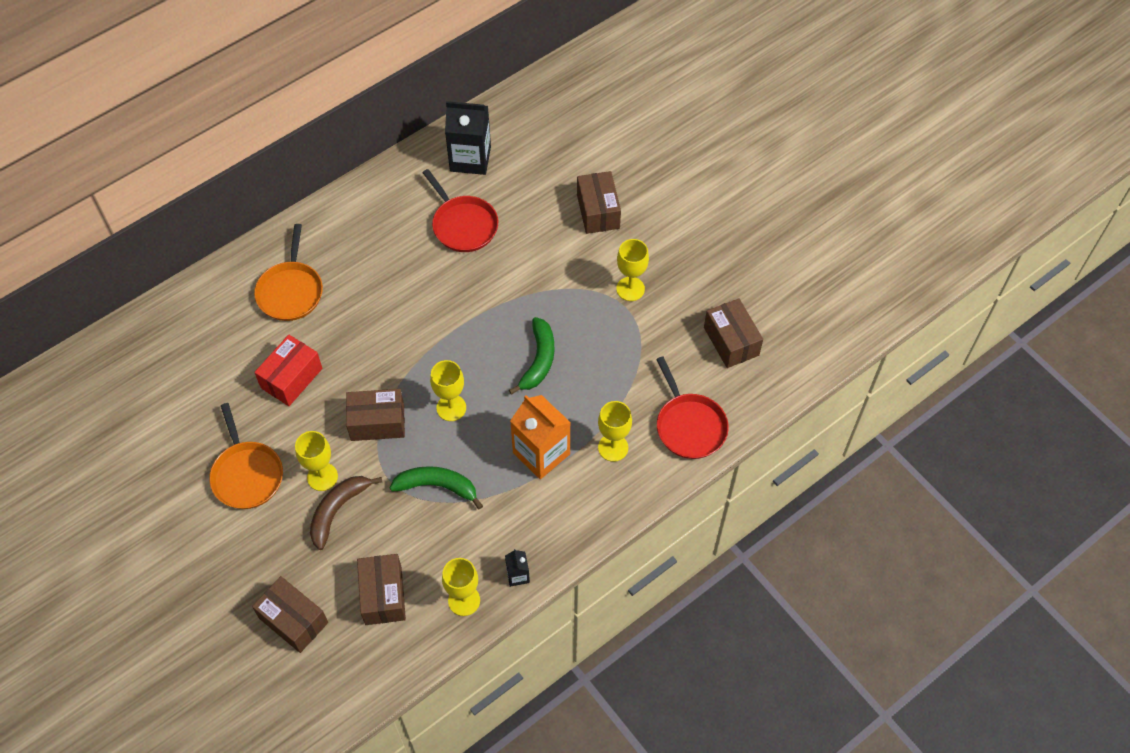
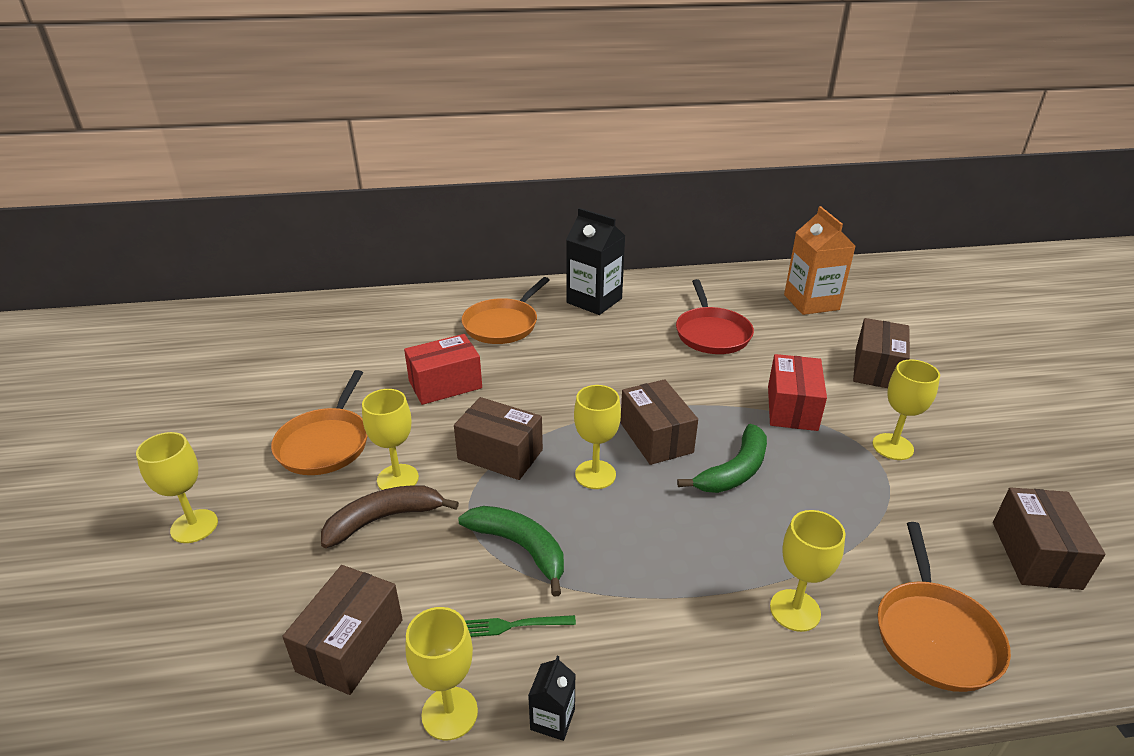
camera: 30 degrees right, 25 degrees down
brown box [252,576,328,653] -> brown box moved to [620,379,698,465]
black carton [445,101,491,175] -> black carton moved to [566,208,625,315]
orange carton [510,395,571,479] -> orange carton moved to [784,206,856,315]
red pan [656,357,729,459] -> orange pan [878,522,1011,692]
none -> yellow goblet [136,432,218,543]
none -> green fork [465,615,576,637]
none -> red box [768,354,827,431]

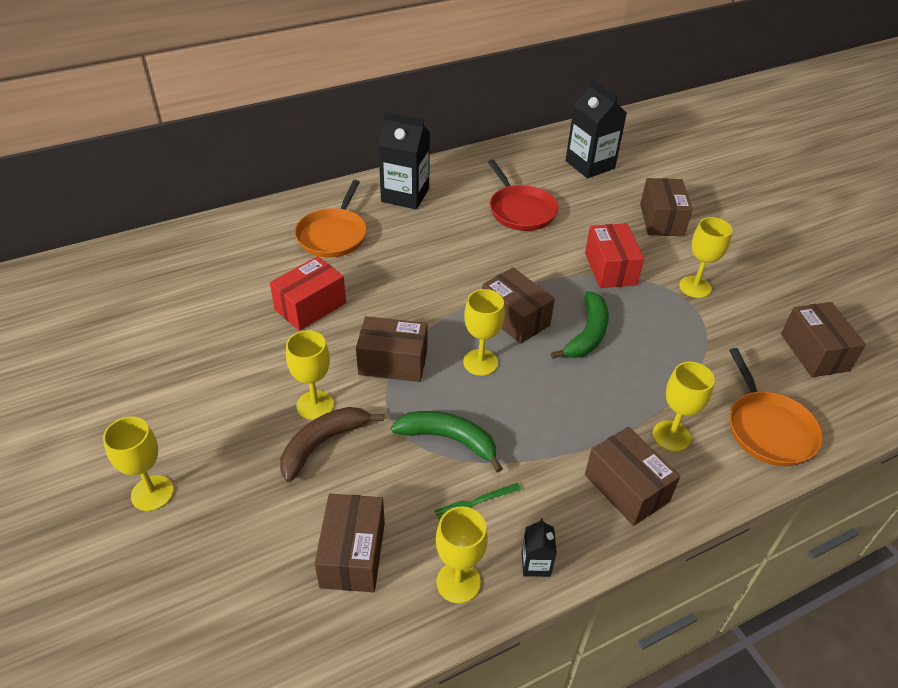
camera: 20 degrees left, 10 degrees up
orange pan [271,370,368,475] -> none
orange carton [784,206,856,315] -> black carton [565,80,627,178]
none -> brown box [585,427,680,526]

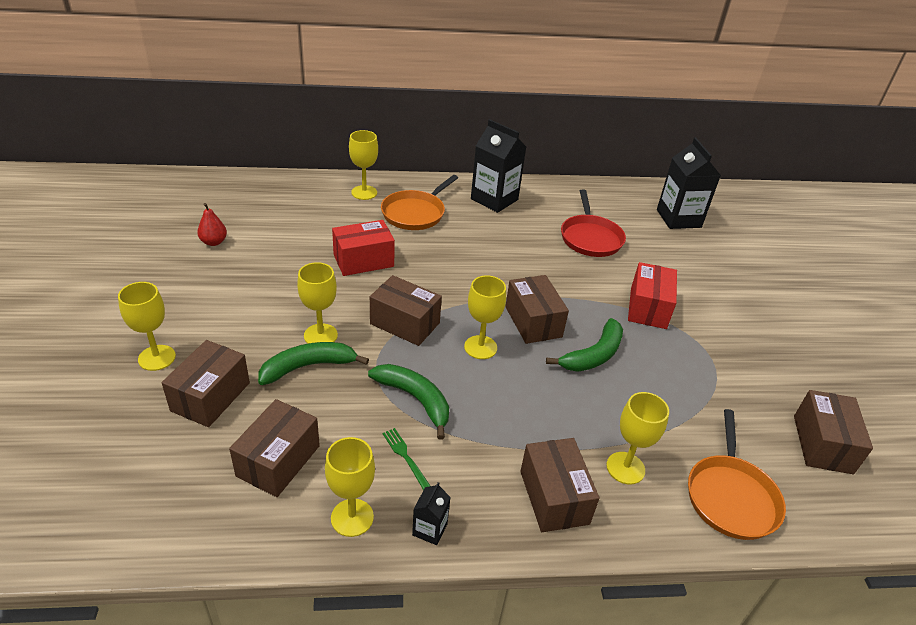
camera: 20 degrees right, 5 degrees down
brown banana [280,407,384,482] -> green banana [258,342,369,385]
green fork [434,483,521,521] -> green fork turned 60 degrees clockwise [382,428,430,490]
brown box [640,178,692,236] -> brown box moved to [162,340,250,427]
yellow goblet [679,217,732,298] -> yellow goblet moved to [349,130,378,200]
none -> red pear [197,203,227,246]

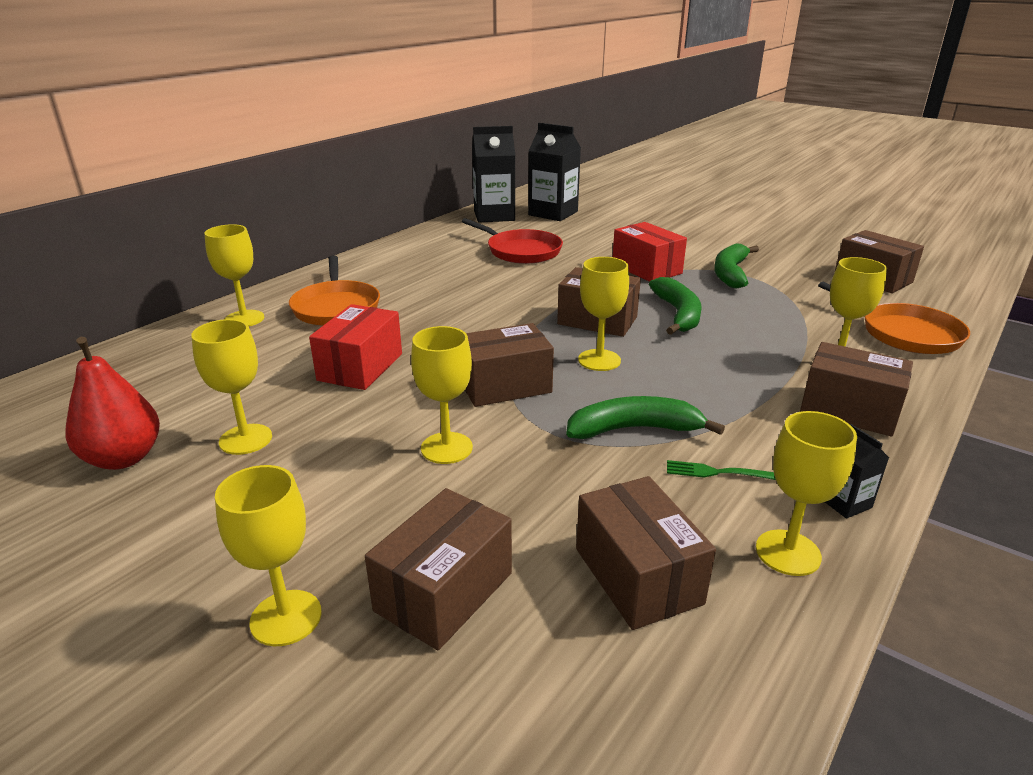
camera: 45 degrees left, 10 degrees down
brown box [162,340,250,427] -> brown box turned 60 degrees clockwise [365,488,512,650]
red pear [197,203,227,246] -> red pear [65,337,160,470], size x1.62
green banana [258,342,369,385] -> green banana moved to [714,243,759,289]
black carton [471,119,526,213] -> black carton moved to [472,126,515,223]
none -> yellow goblet [191,319,272,455]

